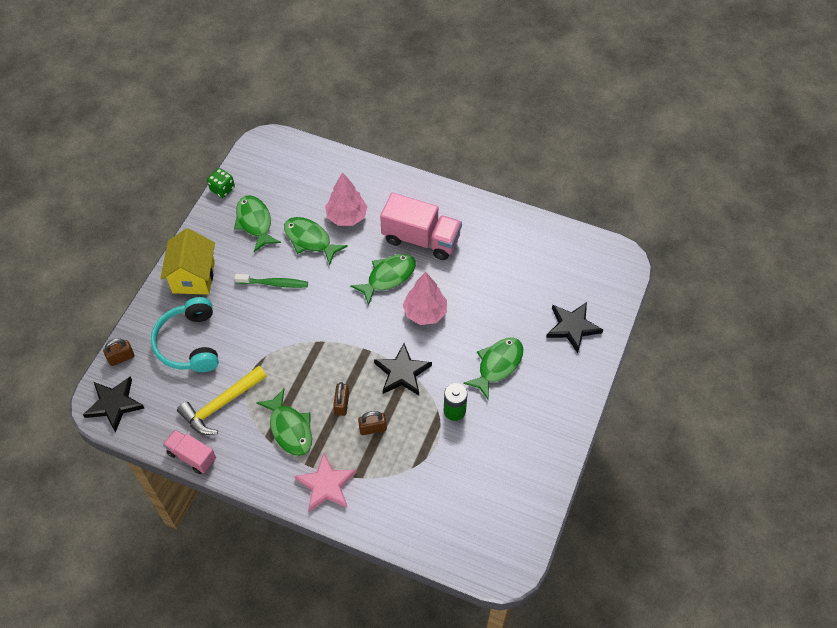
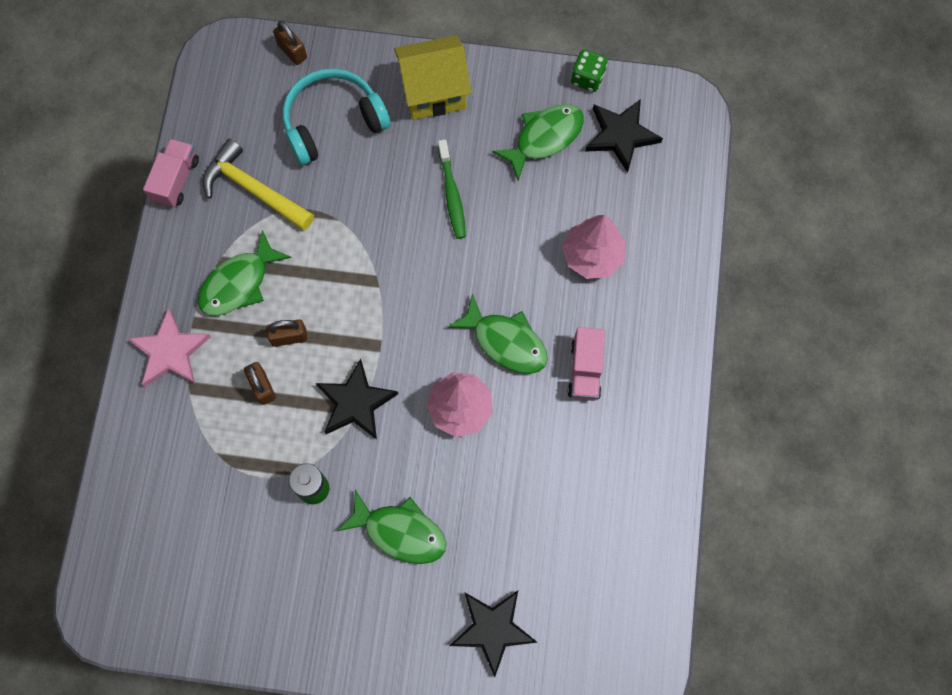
camera: 75 degrees right, 15 degrees up
black star [83,377,145,433] -> black star moved to [585,99,663,172]
green fish [284,217,348,265] -> none
pink truck [380,193,462,260] -> pink truck [568,327,605,401], size x0.59

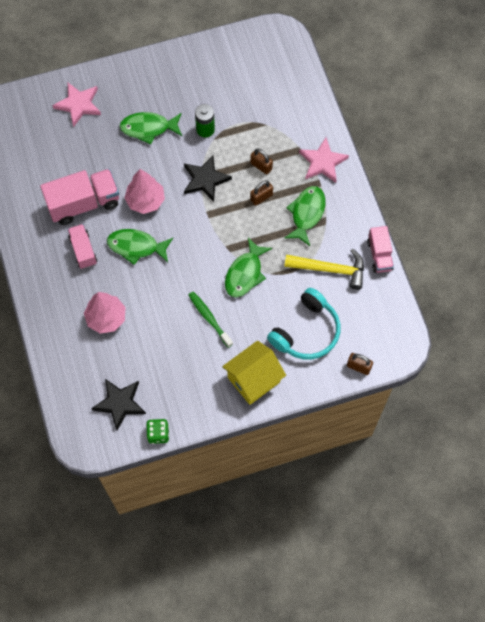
camera: 155 degrees right, 5 degrees down
black star [450,591,537,677] -> pink star [52,83,101,127]
green fish [492,104,584,181] -> green fish moved to [225,238,272,297]
none -> pink truck [40,169,119,225]

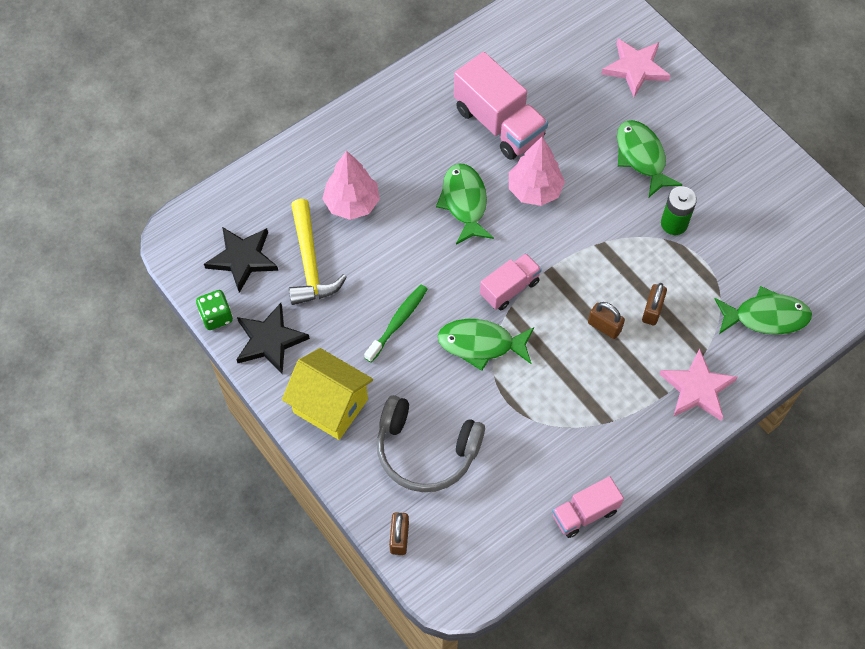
camera: 70 degrees right, 5 degrees down
pink truck [68,224,97,269] -> pink truck moved to [480,253,542,310]
black star [184,155,232,202] -> black star moved to [236,303,310,374]
turquoise headphones [267,288,340,360] -> grey headphones [377,395,485,492]
green fish [284,186,325,246] -> green fish moved to [715,286,812,335]
yellow hammer [284,249,364,290] -> yellow hammer moved to [289,199,347,305]

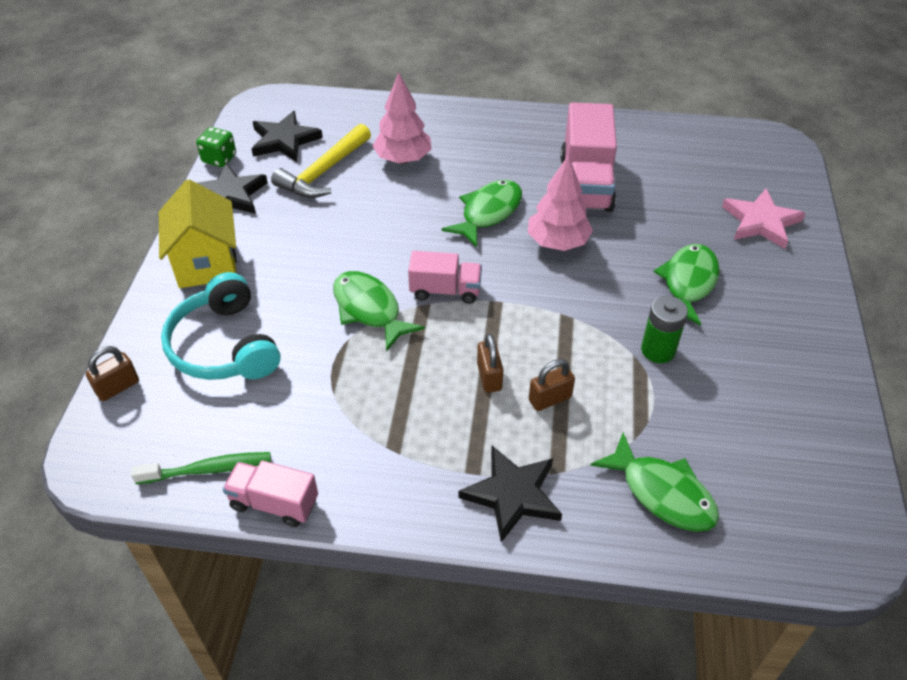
camera: 45 degrees right, 15 degrees down
green toothbrush [364,285,428,363] -> green toothbrush moved to [131,452,271,484]
grey headphones [377,395,485,492] -> turquoise headphones [161,272,280,380]
pink star [659,348,738,421] -> black star [458,446,562,542]

